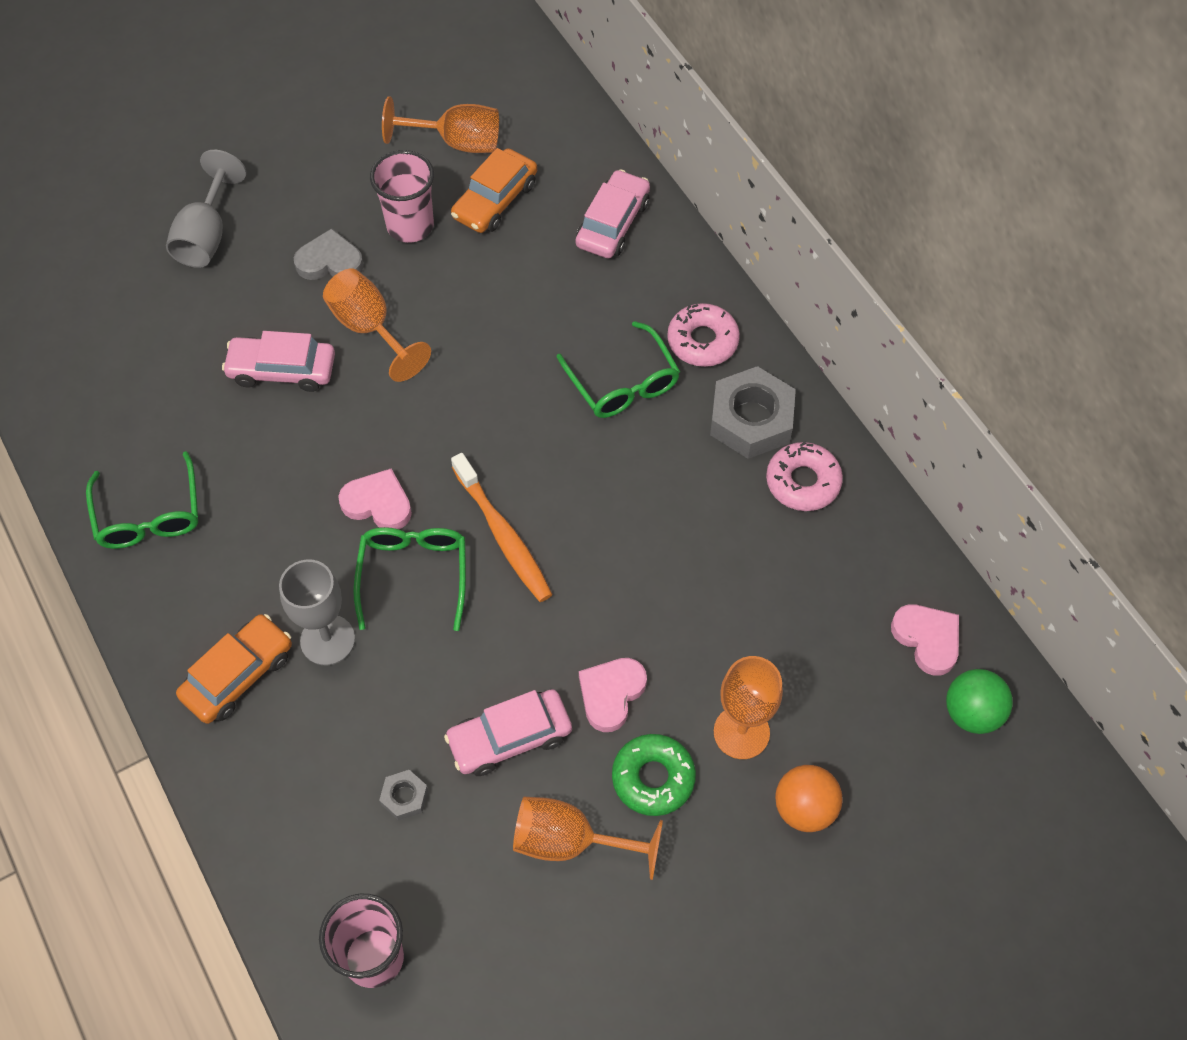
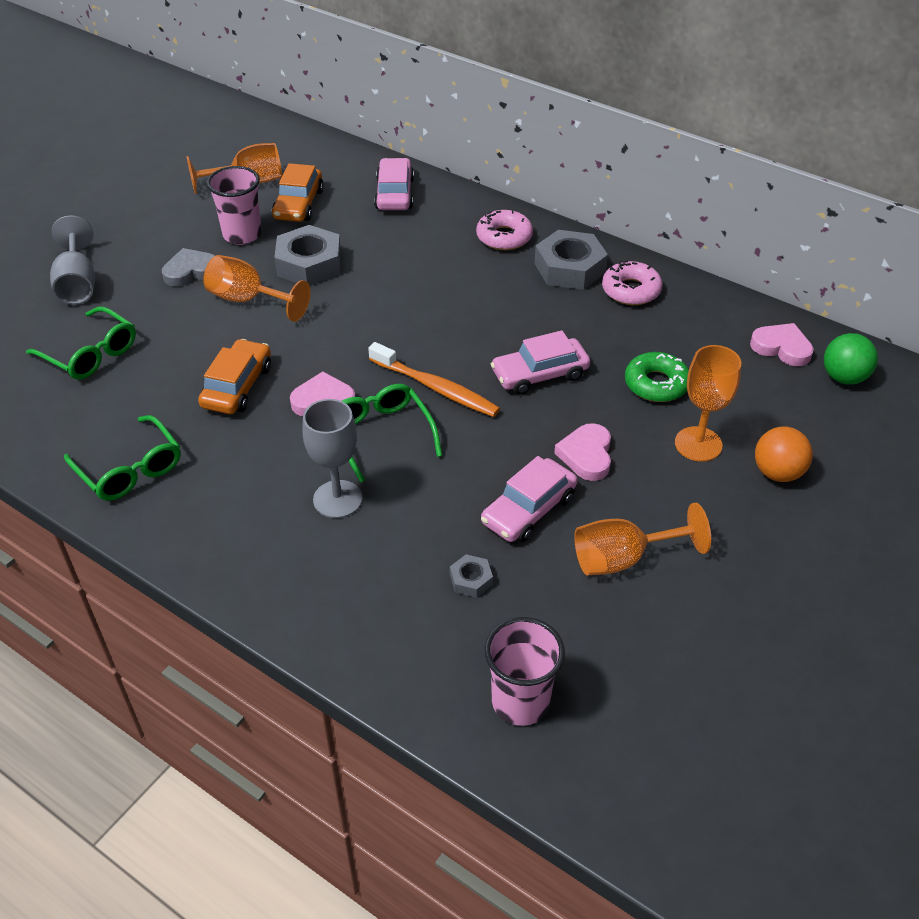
camera: 25 degrees left, 15 degrees down
orange car [176,614,292,724] -> orange car moved to [198,339,271,414]
pink car [222,331,335,392] -> pink car moved to [491,330,590,395]
green glasses [557,321,680,418] -> green glasses moved to [26,306,136,380]
green donut [612,734,696,816] -> green donut moved to [625,352,689,402]
none -> grey nut [274,225,341,286]

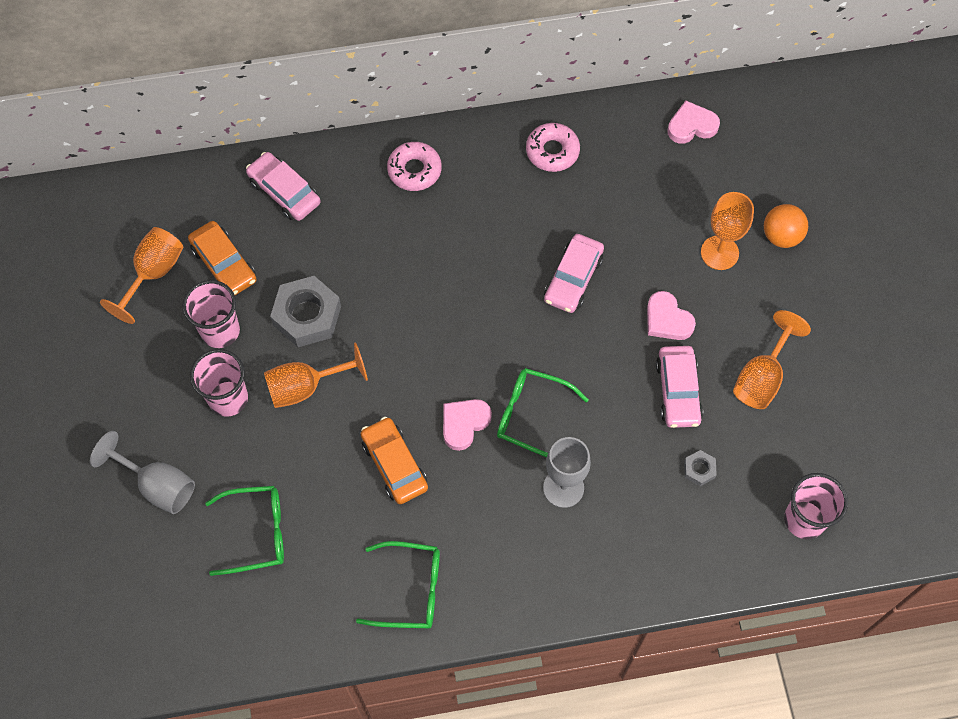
camera: 45 degrees left, 20 degrees up
grey heart [162,248,215,287] -> pink cup [190,349,248,417]
orange toothbrush [368,342,500,417] -> none
grey nut [534,230,608,290] -> none
green donut [625,352,689,402] -> none
green ball [824,333,878,385] -> none

